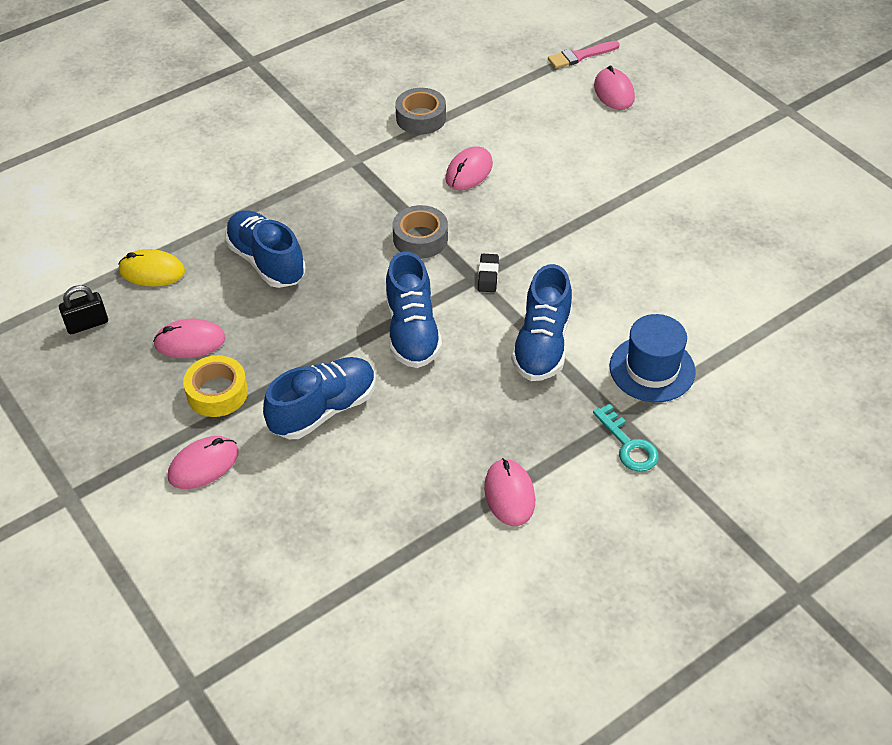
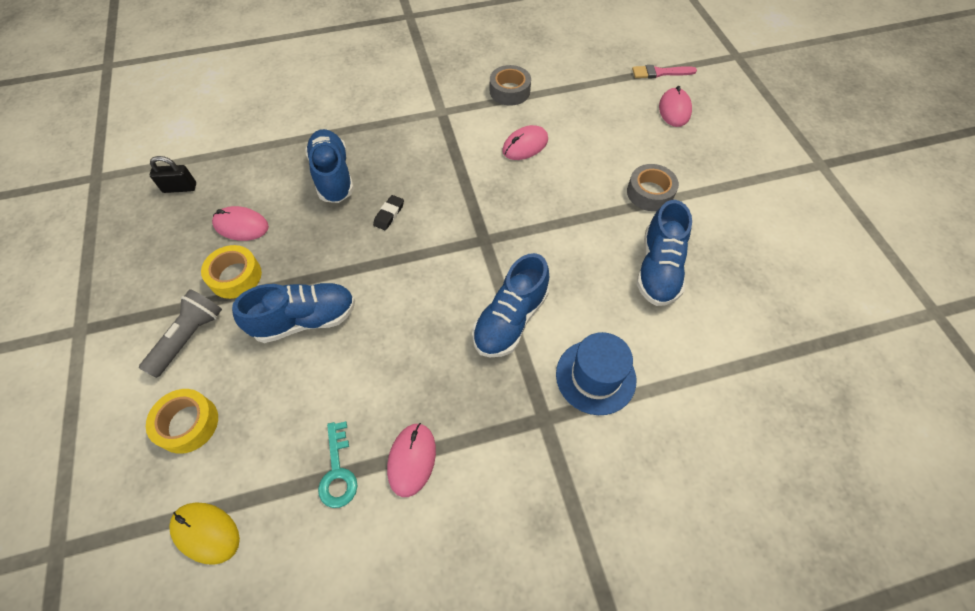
camera: 20 degrees right, 10 degrees up
yellow mouse [118,249,185,286] -> yellow mouse moved to [169,503,240,565]
pink mouse [168,436,239,489] -> grey flashlight [139,289,222,378]
blue shoe [386,251,442,368] -> blue shoe moved to [637,200,692,306]
grey tape [393,205,448,258] -> grey tape moved to [627,164,679,211]
black eraser [478,254,499,292] -> black eraser moved to [373,195,404,230]
turquoise key [593,404,659,472] -> turquoise key moved to [318,421,358,508]
none -> yellow tape [146,389,218,454]

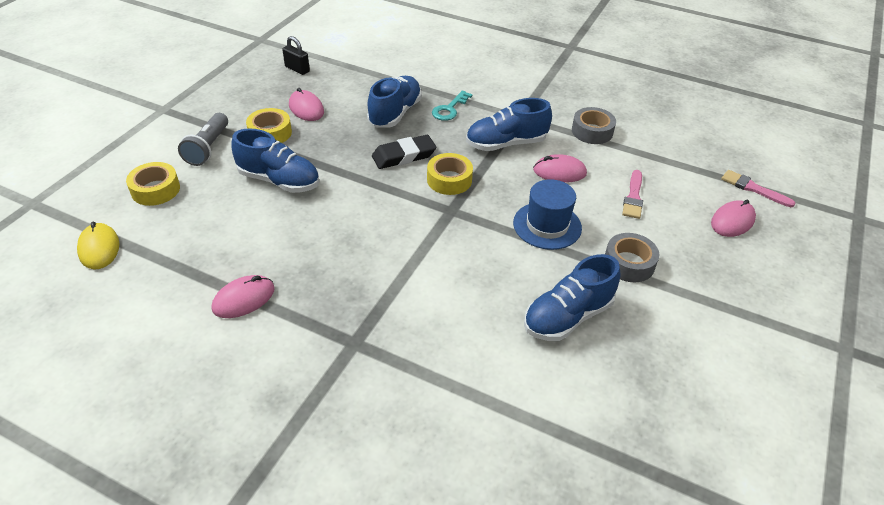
camera: 40 degrees right, 15 degrees down
grey flashlight [139,289,222,378] -> grey flashlight turned 120 degrees clockwise [178,113,228,166]
turquoise key [318,421,358,508] -> turquoise key moved to [432,90,472,121]
black eraser [373,195,404,230] -> black eraser [372,135,436,169], size x1.75
blue shoe [472,253,549,357] -> blue shoe moved to [466,98,552,151]
blue hat [556,332,636,415] -> blue hat moved to [513,179,582,250]
none -> yellow tape [427,153,473,195]
none -> pink brush [622,170,643,219]

